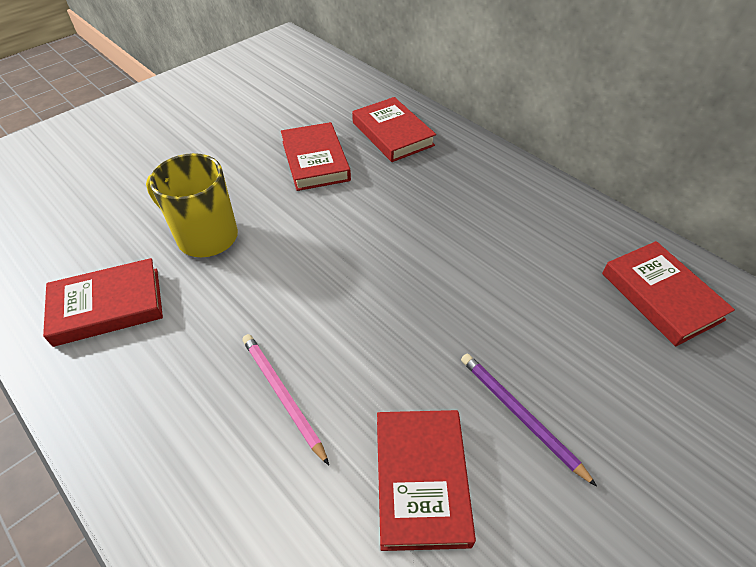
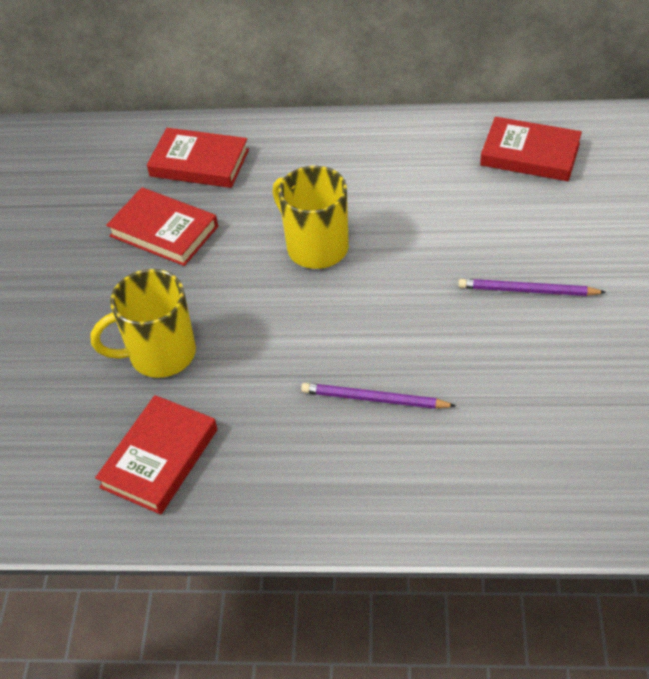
camera: 40 degrees left, 0 degrees up
pink pencil [242,334,329,465] -> purple pencil [301,383,456,409]
red book [377,410,476,551] -> none
none -> yellow mug [273,166,349,269]

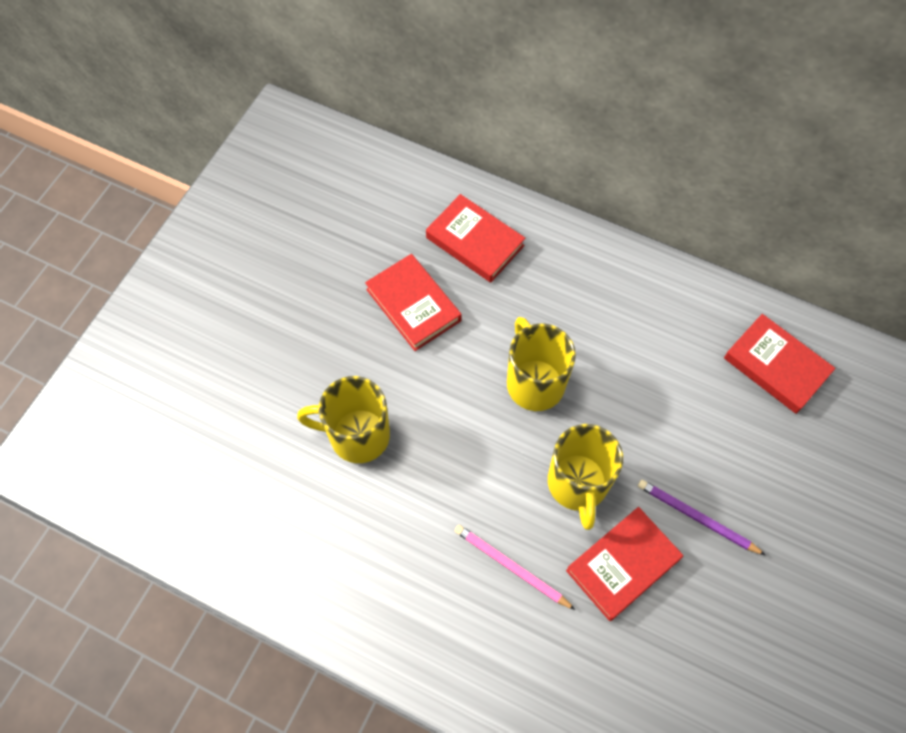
camera: 20 degrees right, 15 degrees up
red book [95,395,217,515] -> red book moved to [566,507,683,621]
purple pencil [301,383,456,409] -> pink pencil [455,525,575,610]
none -> yellow mug [548,424,623,530]

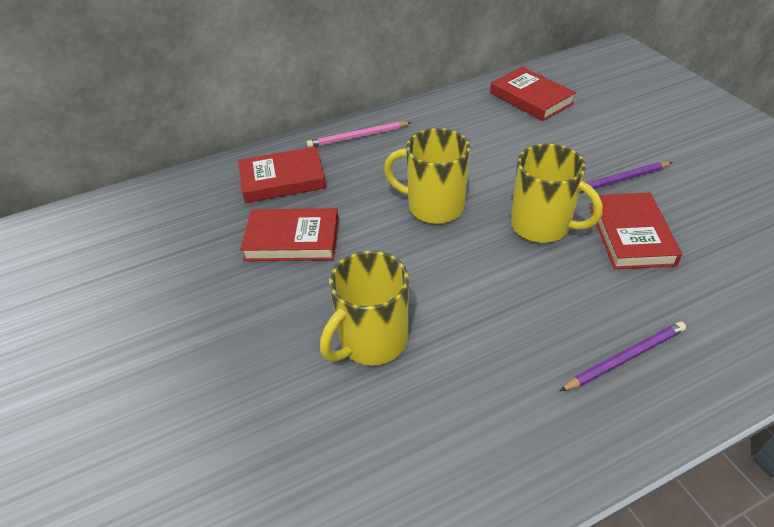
camera: 50 degrees left, 20 degrees down
pink pencil [455,525,575,610] -> pink pencil moved to [307,122,412,148]
red book [724,314,835,414] -> red book turned 60 degrees clockwise [490,67,576,121]
none -> purple pencil [560,322,686,391]

